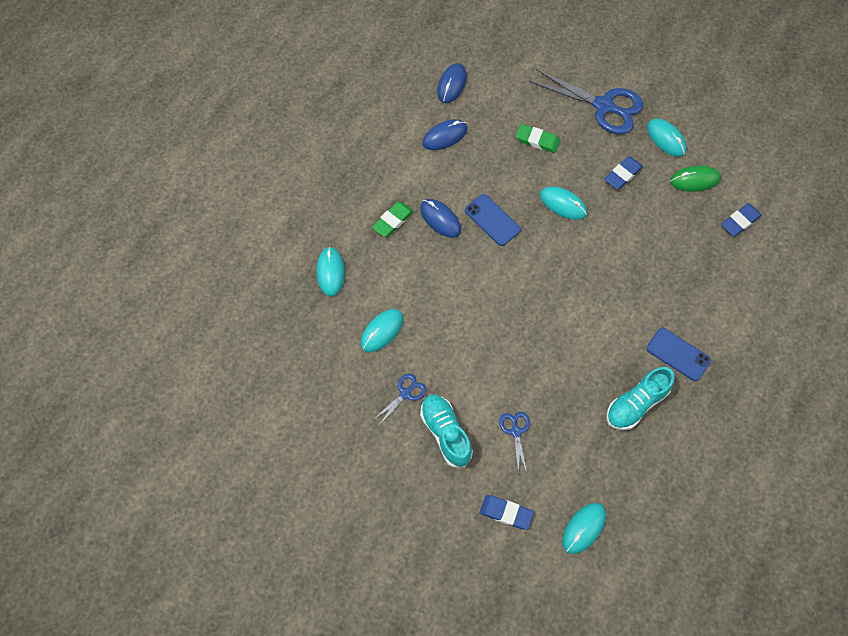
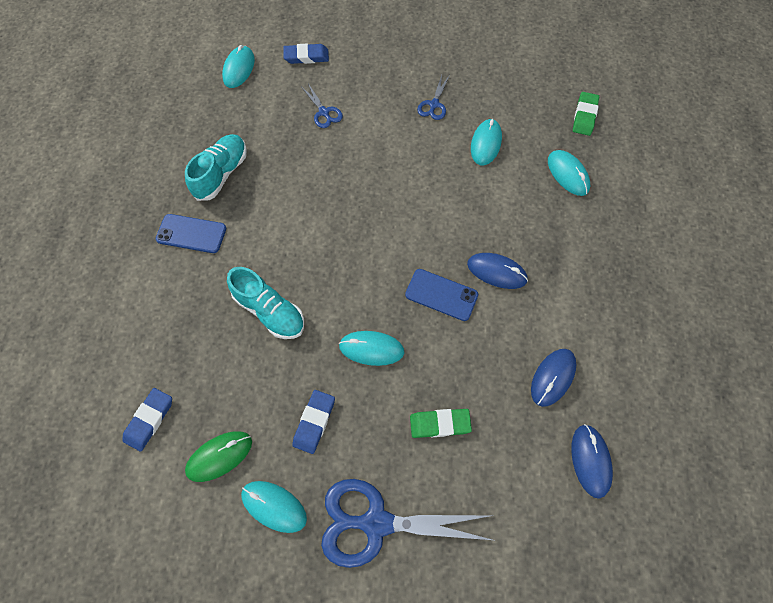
camera: 155 degrees right, 0 degrees up
green eraser [372,201,414,237] -> green eraser moved to [573,92,599,136]
turquoise shoe [420,394,473,467] -> turquoise shoe moved to [227,267,304,339]

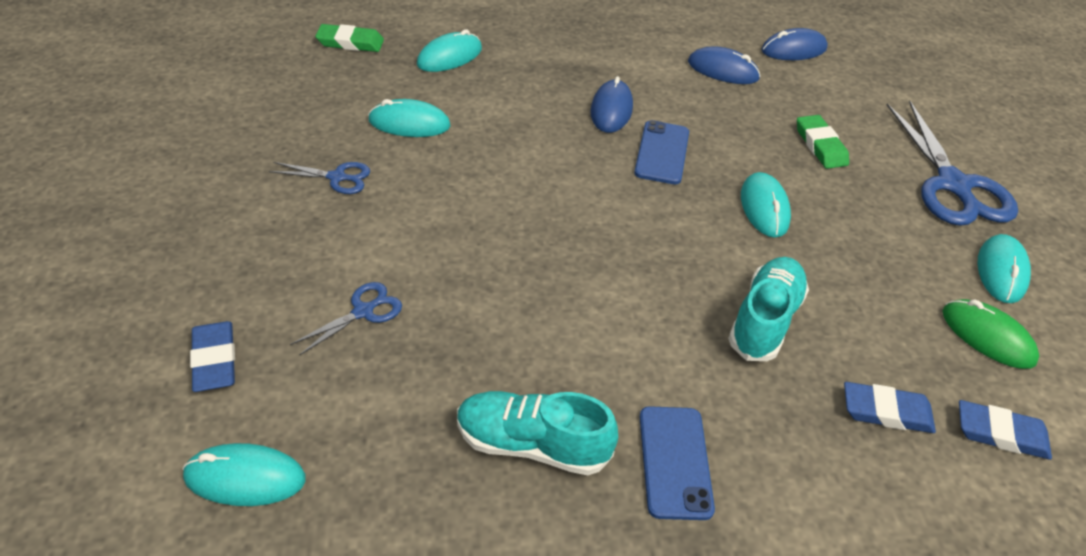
camera: 105 degrees left, 20 degrees down
blue eraser [292,390,335,454] -> blue eraser moved to [844,382,936,433]

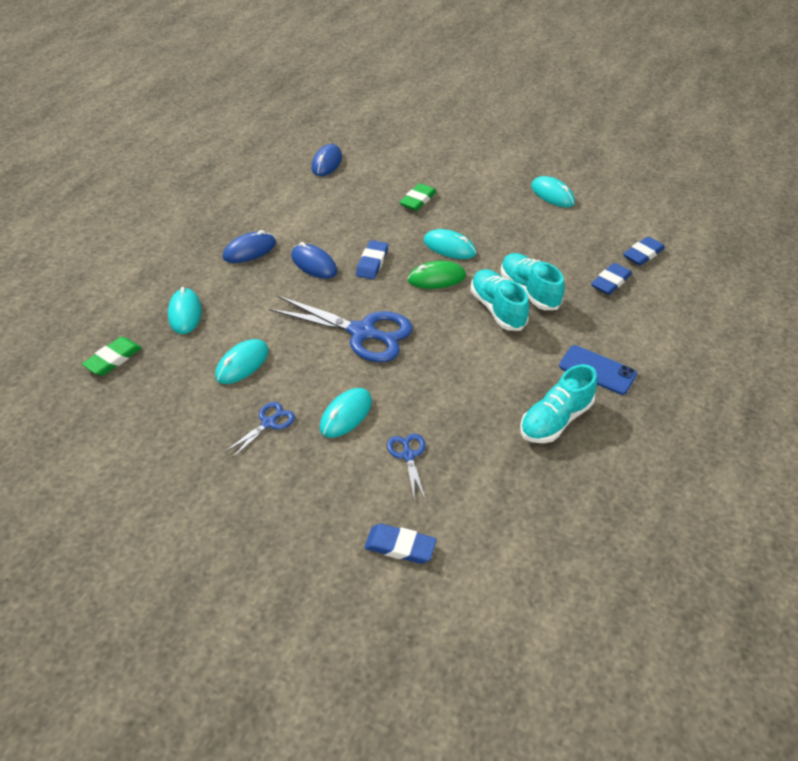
camera: 55 degrees left, 0 degrees up
turquoise mouse [182,443,306,506] -> turquoise mouse moved to [320,388,372,438]
blue phone [634,120,689,184] -> blue eraser [356,240,388,279]
blue mouse [688,47,761,84] -> blue mouse moved to [223,230,276,263]
green eraser [797,115,849,169] -> green eraser turned 75 degrees counterclockwise [399,183,437,211]
blue scissors [887,101,1018,226] -> blue scissors moved to [269,296,413,362]
green mouse [942,299,1039,369] -> green mouse moved to [408,261,466,289]
none -> turquoise shoe [470,269,529,331]

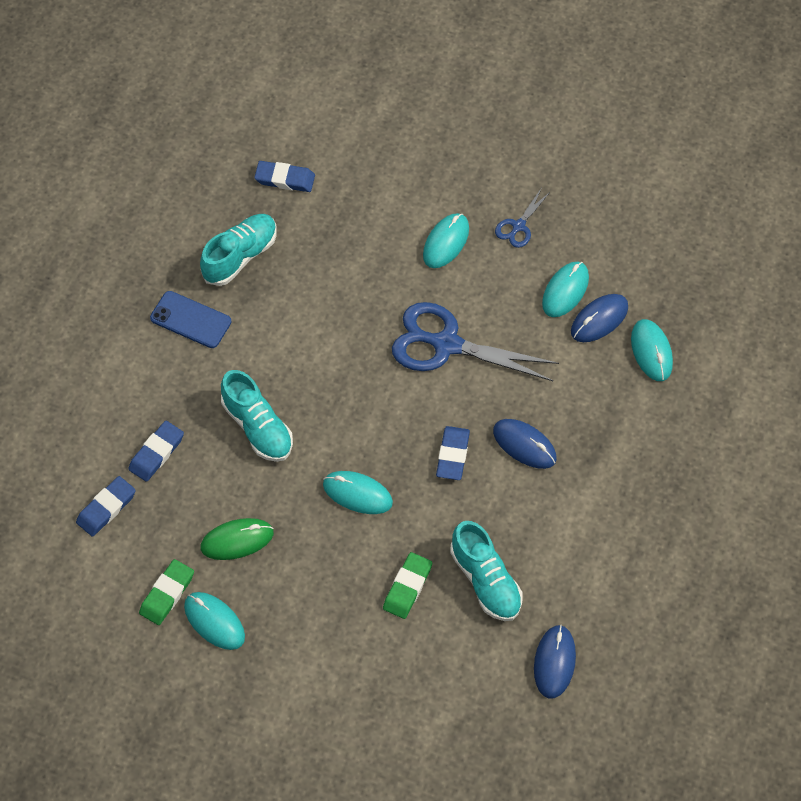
camera: 175 degrees right, 15 degrees up
green eraser [82,337,142,376] -> green eraser moved to [139,559,194,625]
blue mouse [223,230,276,263] -> blue mouse moved to [571,294,628,342]
blue eraser [364,524,437,564] -> blue eraser moved to [254,161,315,192]
blue scissors [387,433,426,500] -> none
green mouse [408,261,466,289] -> green mouse moved to [201,518,274,560]
turquoise shoe [470,269,529,331] -> turquoise shoe moved to [450,521,522,621]

